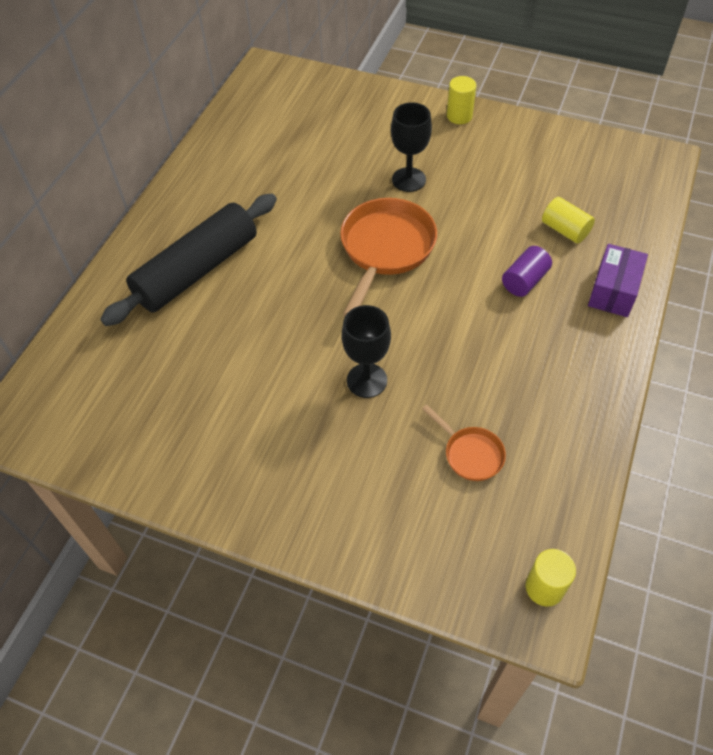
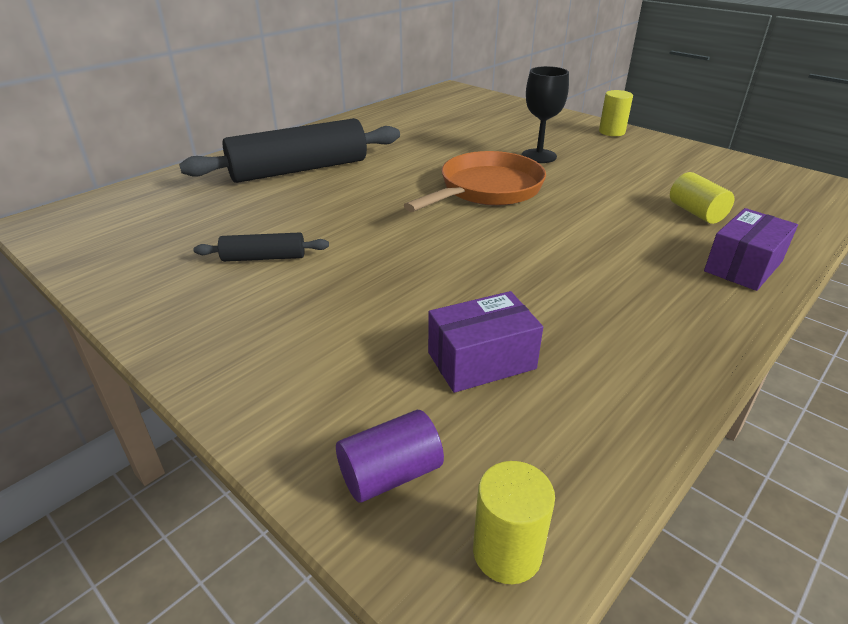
camera: 20 degrees right, 20 degrees down
black goblet [342,305,391,398] -> none
orange pan [422,405,506,481] -> purple box [428,291,543,393]
purple cylinder [502,246,552,297] -> purple cylinder moved to [336,410,444,503]
none -> black rolling pin [193,232,329,262]

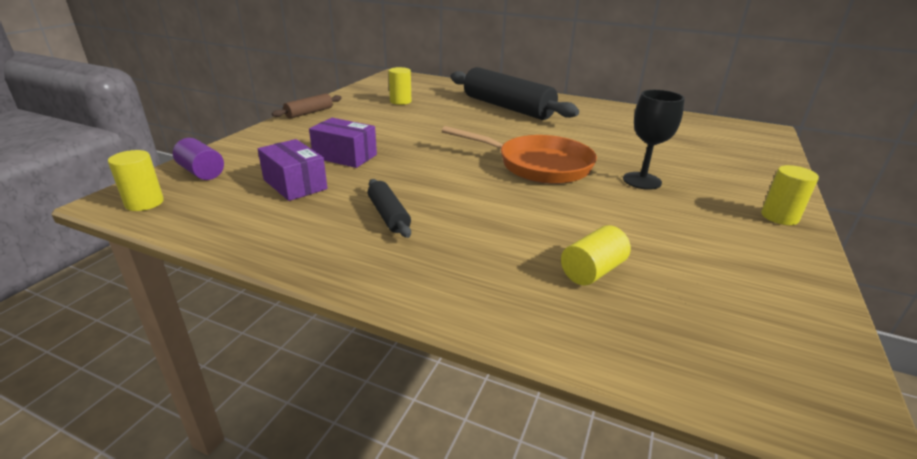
camera: 70 degrees right, 5 degrees down
black rolling pin [193,232,329,262] -> black rolling pin moved to [368,179,411,238]
purple box [704,208,798,291] -> purple box moved to [309,118,377,168]
none -> brown rolling pin [272,93,342,119]
none -> yellow cylinder [388,67,411,105]

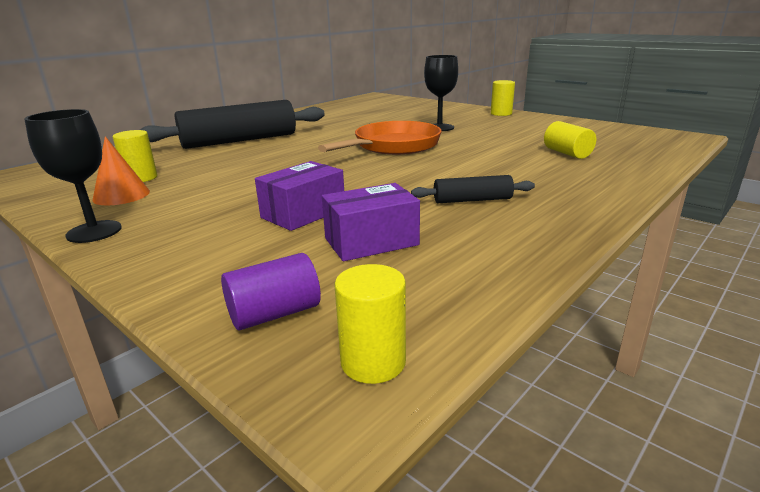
camera: 70 degrees left, 5 degrees down
brown rolling pin [272,93,342,119] -> black goblet [24,109,122,243]
none -> orange cone [92,136,150,205]

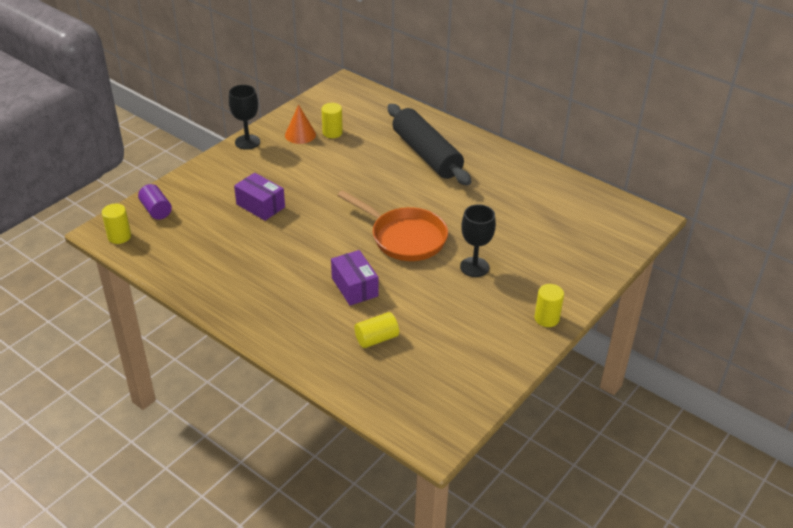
camera: 85 degrees right, 15 degrees up
purple box [322,183,420,261] -> purple box moved to [331,250,378,306]
black rolling pin [411,175,535,203] -> none

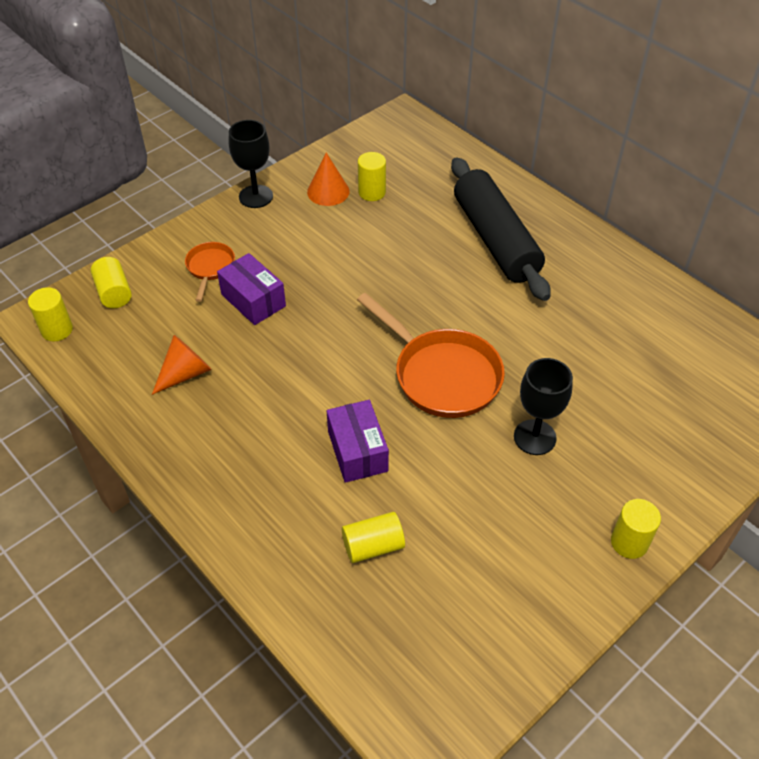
camera: 10 degrees right, 10 degrees up
purple cylinder [138,184,172,220] -> yellow cylinder [91,257,132,308]
none -> orange cone [152,335,212,395]
none -> orange pan [185,242,235,302]

